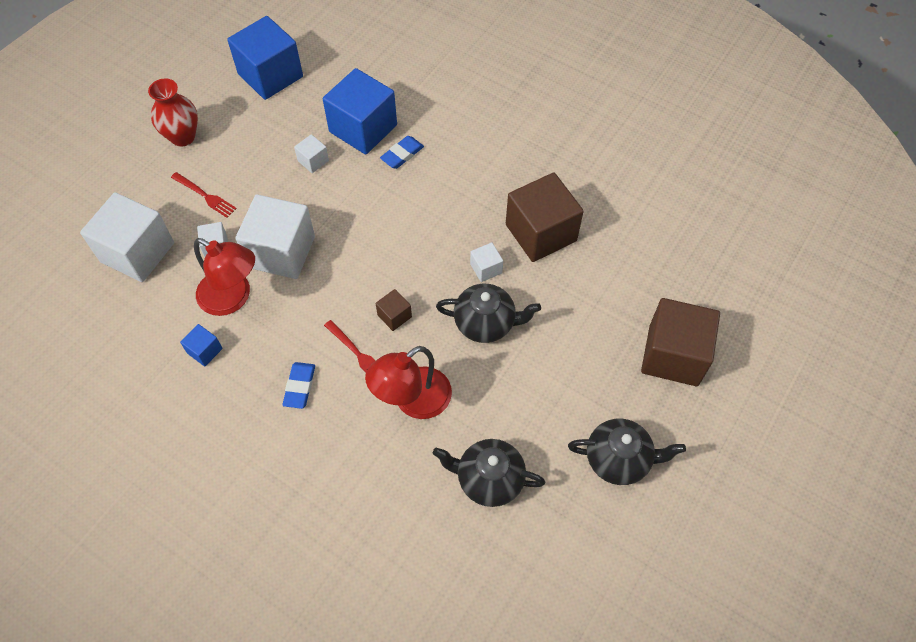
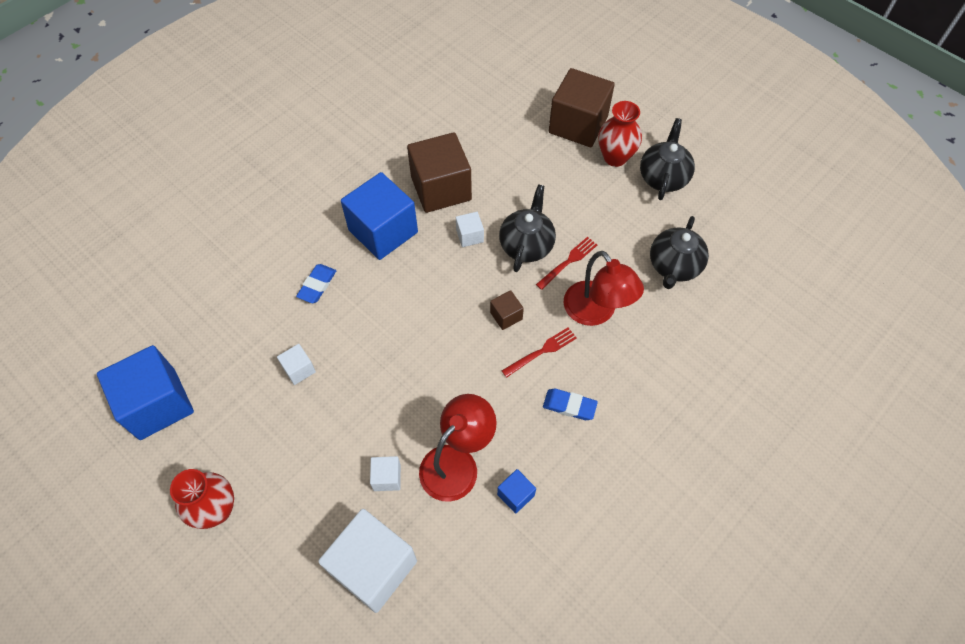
camera: 80 degrees left, 0 degrees up
red fork [171,172,237,218] -> red fork moved to [536,237,597,290]
white cube [235,194,315,279] -> none
blue cube [323,68,397,155] -> blue cube moved to [341,172,418,260]
blue eraser [380,136,424,169] -> blue eraser turned 60 degrees clockwise [296,264,337,303]
none -> red vase [598,101,642,167]

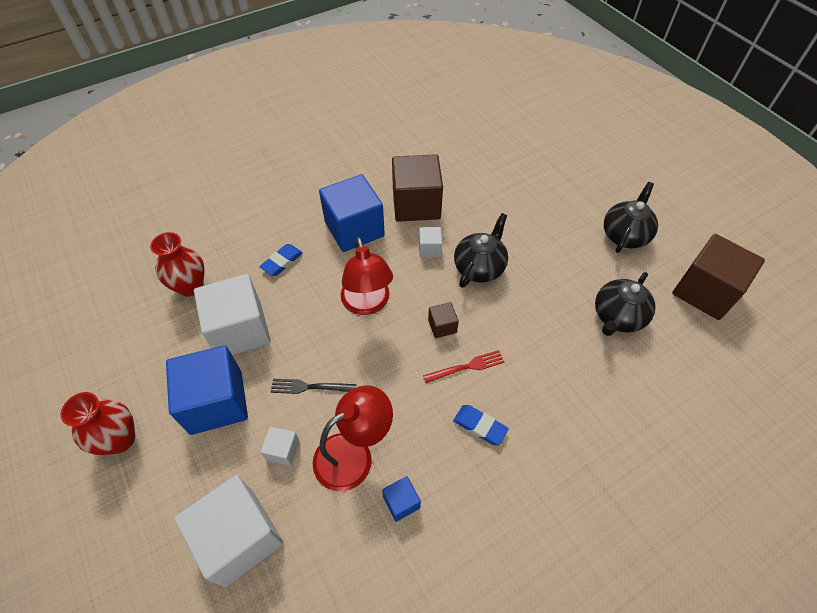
camera: 15 degrees right, 5 degrees down
blue cube [97,345,194,440] -> blue cube moved to [166,345,248,435]
white cube [277,344,316,385] -> white cube [194,274,271,355], size x2.23
red fork [536,237,597,290] -> none
brown cube [549,68,615,147] -> brown cube moved to [672,234,765,320]
red lamp [564,251,644,326] -> red lamp moved to [341,237,393,315]
red vase [598,101,642,167] -> red vase moved to [150,232,204,297]
none -> black fork [271,379,357,394]

